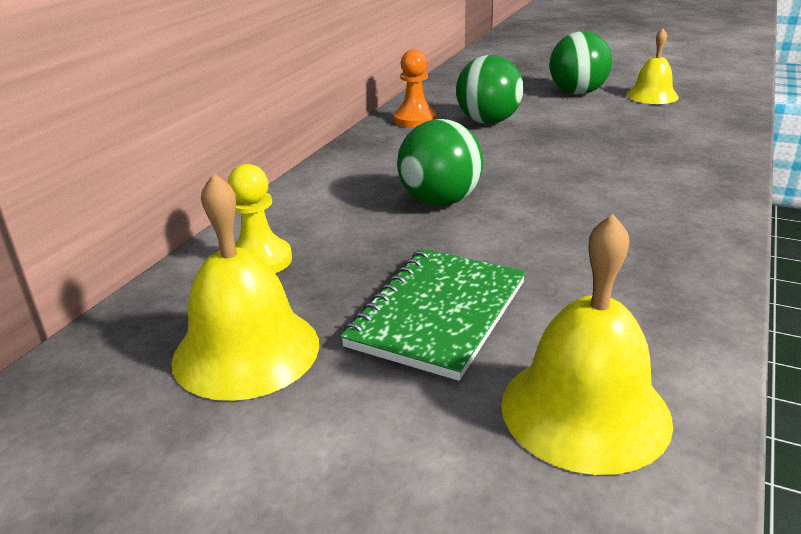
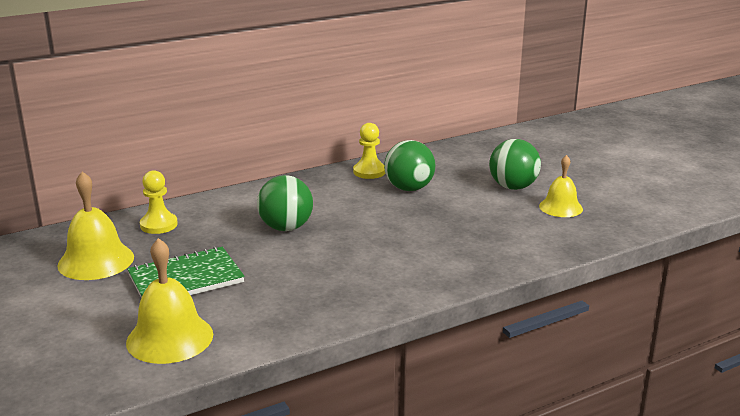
camera: 35 degrees right, 5 degrees down
orange pawn [393,49,437,128] -> yellow pawn [353,123,385,179]

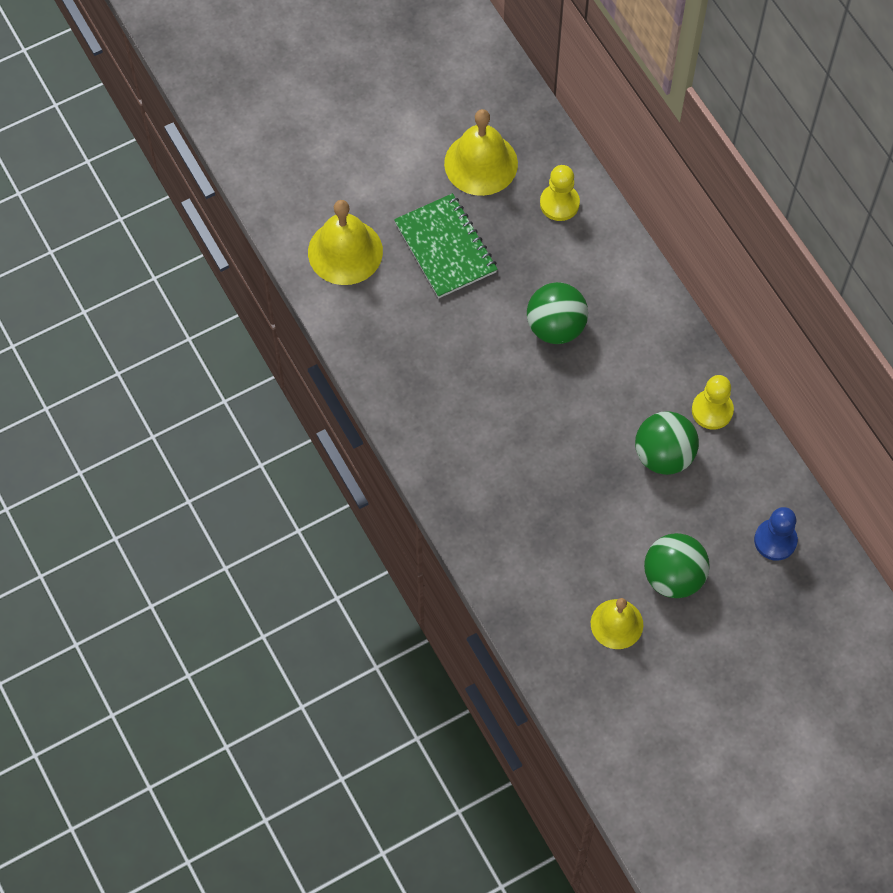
camera: 90 degrees right, 40 degrees up
none -> blue pawn [754,507,798,561]

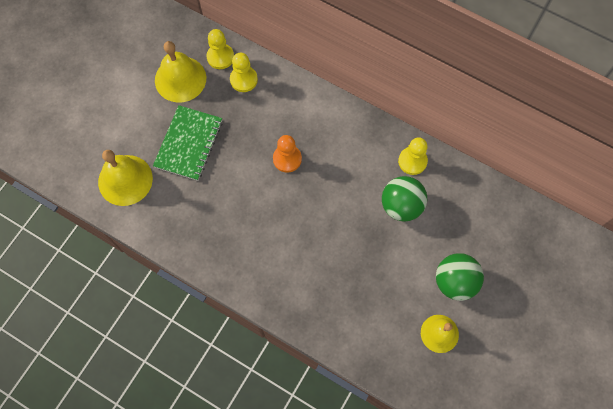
camera: 30 degrees left, 5 degrees up
green notebook [394,193,498,298] -> green notebook turned 75 degrees clockwise [153,105,222,181]
green ball [527,282,588,344] -> orange pawn [273,135,302,173]
blue pawn [754,507,798,561] -> none
none -> yellow pawn [207,29,234,69]

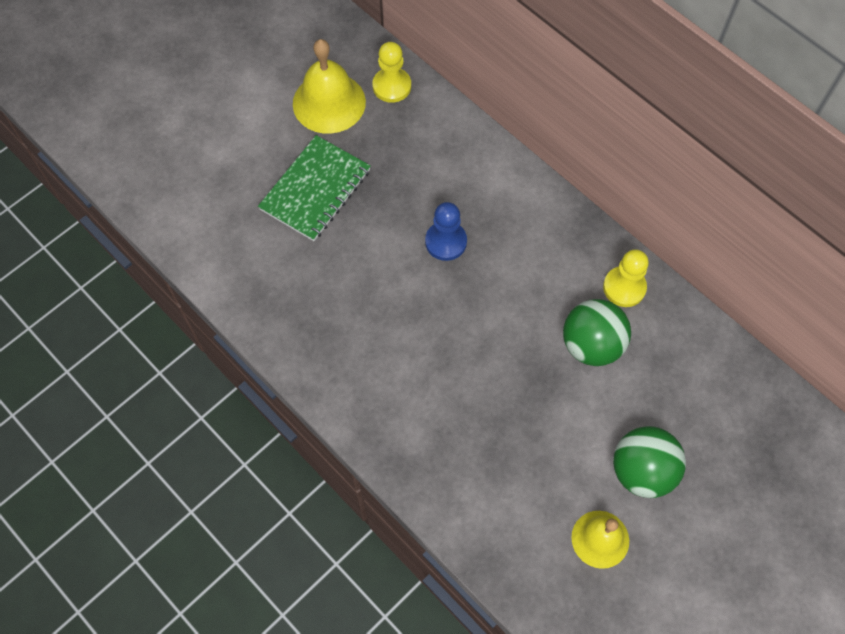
camera: 15 degrees right, 5 degrees down
yellow bell [98,150,153,206] -> none
yellow pawn [230,53,258,92] -> none
orange pawn [273,135,302,173] -> blue pawn [425,202,467,261]

